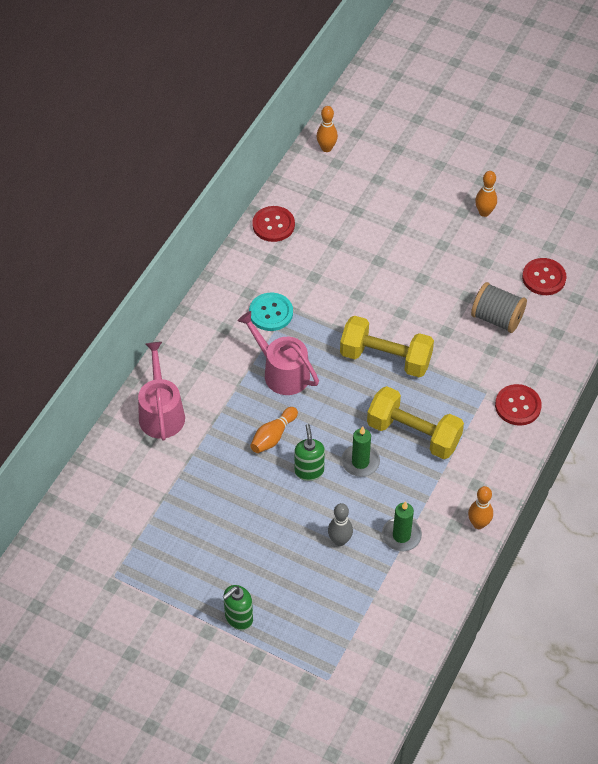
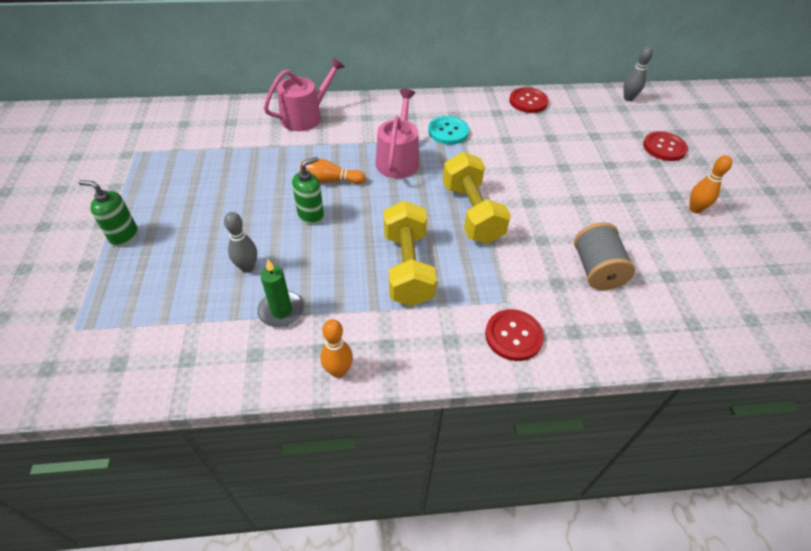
camera: 55 degrees right, 5 degrees down
orange bowling pin [316,106,338,152] -> grey bowling pin [624,47,653,101]
green candle [341,426,380,477] -> none
red button [522,258,566,295] -> red button moved to [643,131,688,161]

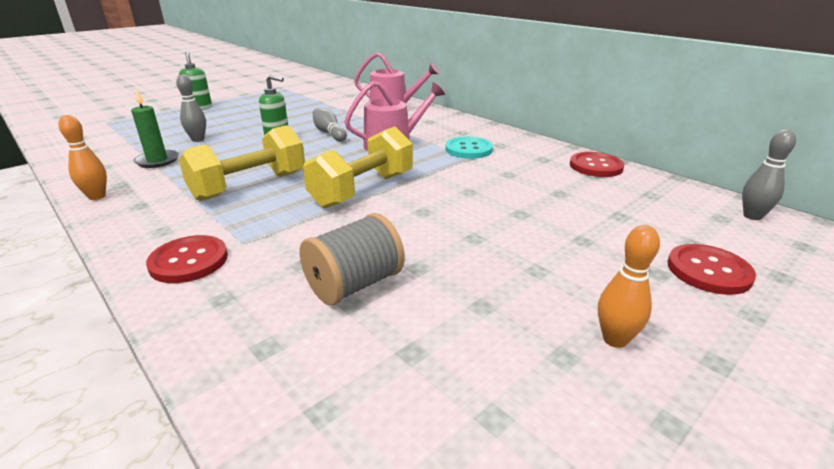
camera: 55 degrees right, 20 degrees down
orange bowling pin [300,159,366,184] -> grey bowling pin [313,108,347,142]

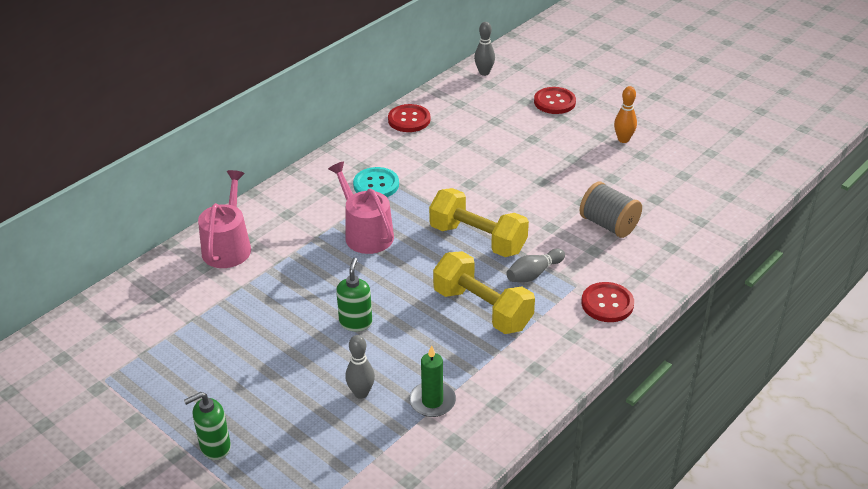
camera: 95 degrees left, 10 degrees up
orange bowling pin [59,115,107,200] -> none
grey bowling pin [313,108,347,142] -> grey bowling pin moved to [506,248,565,282]

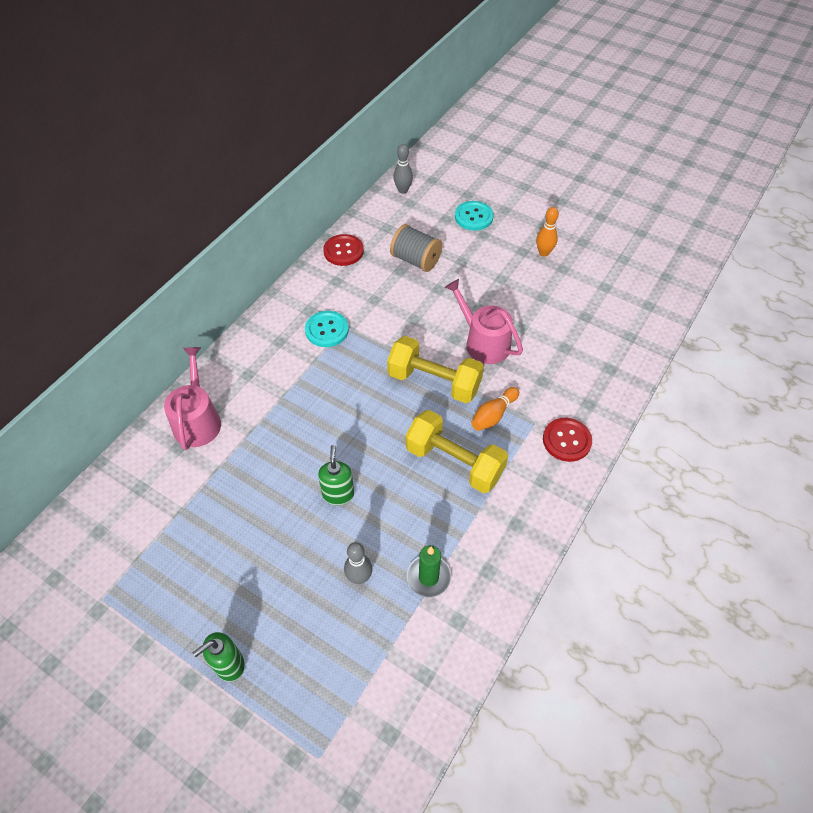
camera: 10 degrees left, 15 degrees up
pink watering can [328,161,394,254] -> pink watering can moved to [445,279,523,364]
grey bowling pin [506,248,565,282] -> orange bowling pin [471,387,519,431]
red button [534,87,576,114] -> turquoise button [455,201,494,231]
grey spool [579,182,642,238] -> grey spool moved to [390,224,442,272]

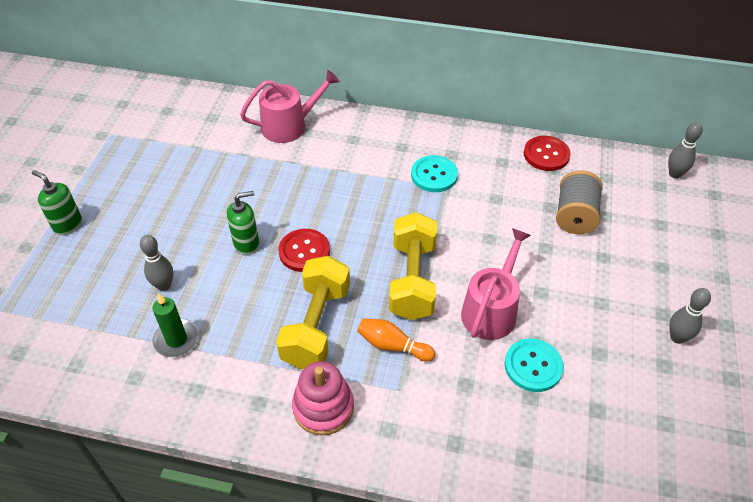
camera: 70 degrees right, 5 degrees down
turquoise button [455,201,494,231] -> turquoise button moved to [505,339,564,392]
orange bowling pin [536,207,559,257] -> grey bowling pin [669,288,711,344]
red button [543,418,592,462] -> red button moved to [278,229,330,272]
none -> pink stacking toy [292,361,354,435]

